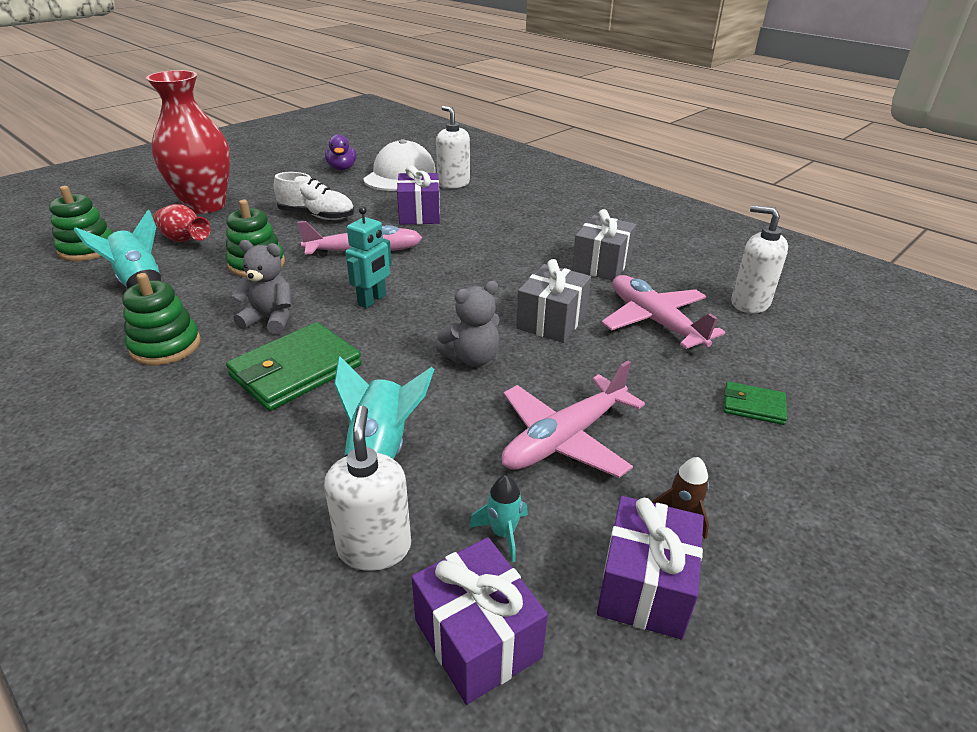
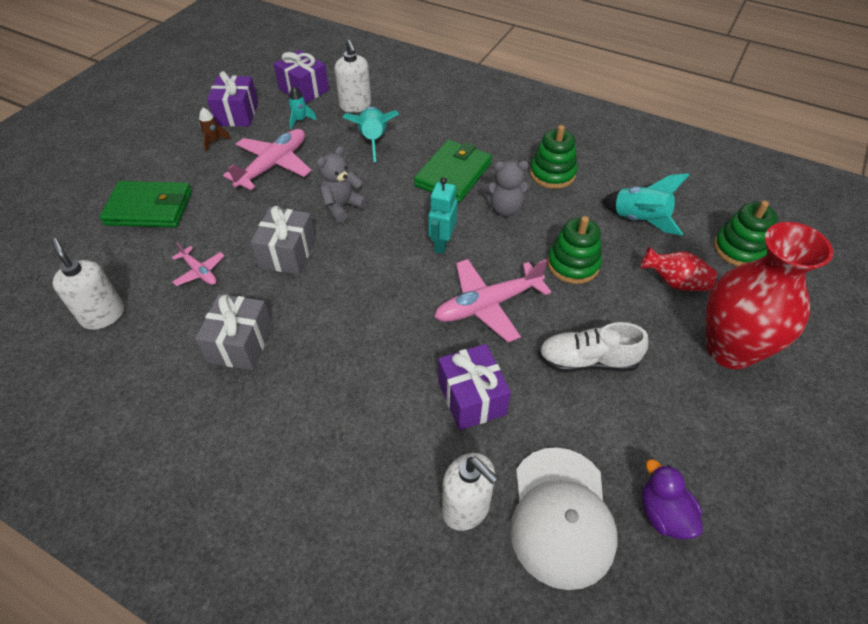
camera: 165 degrees right, 15 degrees up
pink plane [601,275,725,349] -> pink plane [172,242,225,286], size x0.53
green wallet [724,381,787,425] -> green wallet [100,181,192,227], size x1.94
white soap dispenser [731,205,788,313] -> white soap dispenser turned 150 degrees counterclockwise [51,238,124,330]

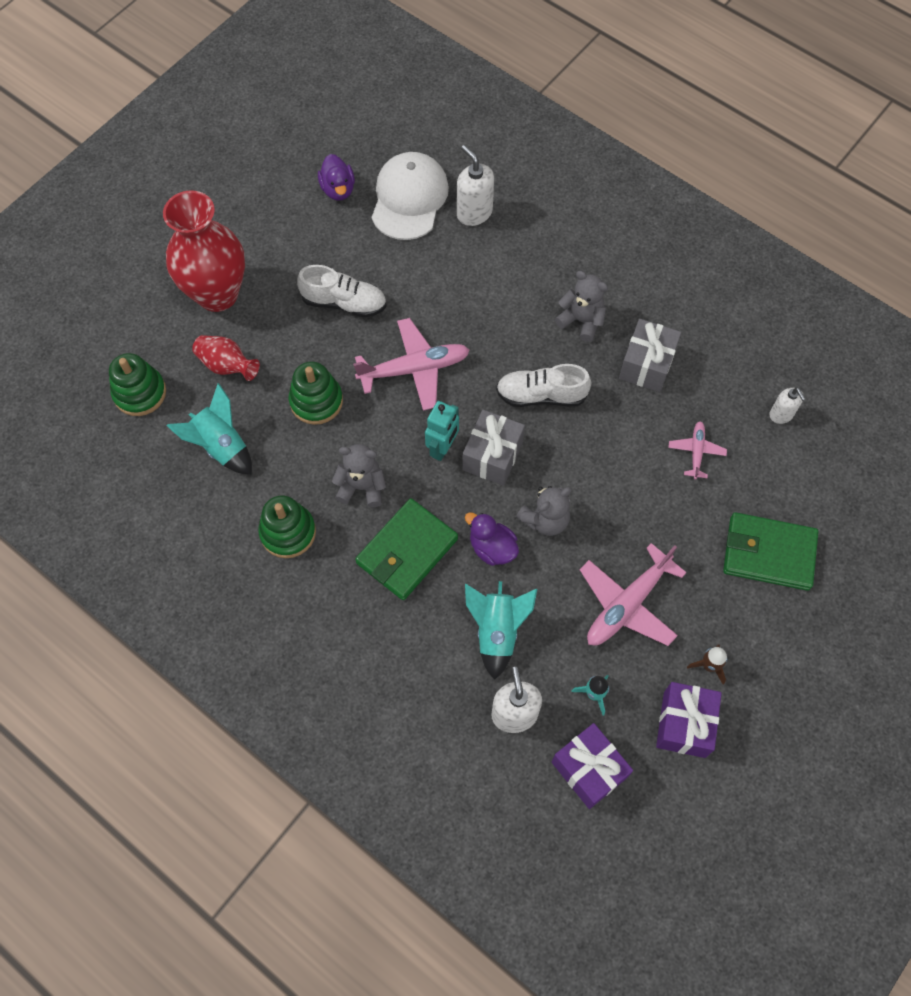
camera: 170 degrees left, 15 degrees up
white soap dispenser [51,238,124,330] -> white soap dispenser [769,387,806,424], size x0.63
pink plane [172,242,225,286] -> pink plane turned 45 degrees clockwise [668,421,727,480]
grey gift [250,206,316,275] -> grey gift moved to [462,410,525,486]
purple gift [438,344,511,430] -> none
none -> purple duck [465,512,519,566]
none -> white shoe [496,364,591,407]
none -> grey teddy bear [555,271,608,342]

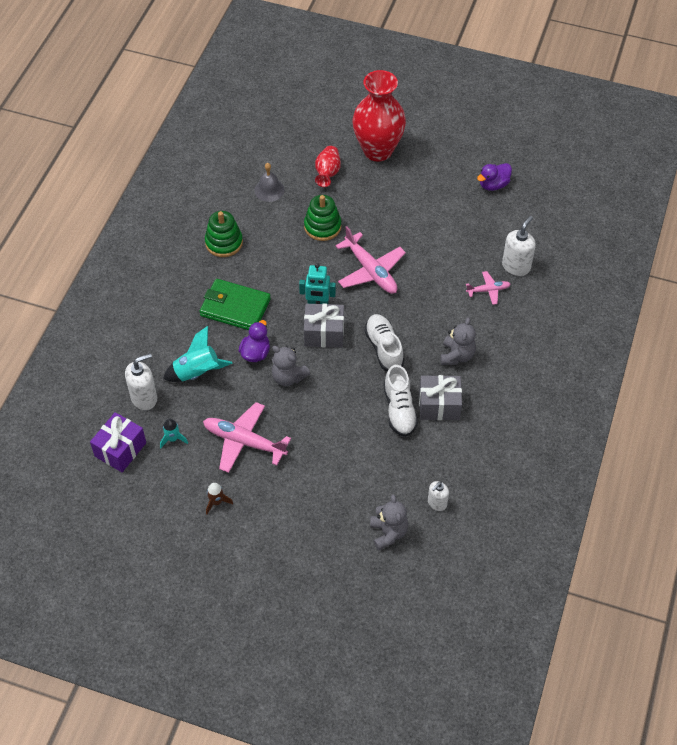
camera: 70 degrees right, 10 degrees down
green stacking toy [109,353,166,416] -> none
turquoise rocket [166,383,252,475] -> grey bell [254,163,285,202]
white shoe [297,265,387,318] -> white shoe moved to [384,365,418,437]
grey teddy bear [332,444,386,507] -> grey teddy bear moved to [370,494,408,550]
white cap [372,152,449,240] -> none
purple gift [656,682,722,758] -> none
pink plane [668,421,727,480] -> pink plane moved to [466,271,511,305]
green wallet [723,512,819,591] -> none

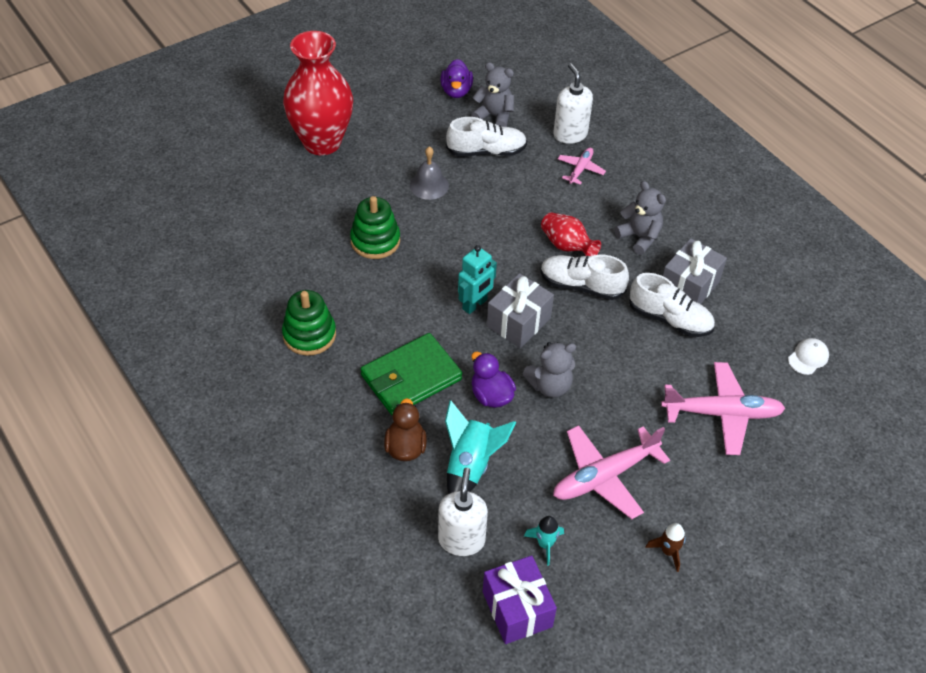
camera: 55 degrees left, 5 degrees down
grey bell [254,163,285,202] -> grey bell moved to [410,146,449,200]
red vase [315,146,341,187] -> red vase moved to [541,212,601,256]
pink plane [335,226,406,294] -> pink plane moved to [661,362,786,455]
grey teddy bear [370,494,408,550] -> grey teddy bear moved to [471,62,514,127]
white soap dispenser [428,481,449,511] -> white cap [788,338,829,375]
none -> brown duck [384,398,427,461]
none -> white shoe [446,117,527,157]

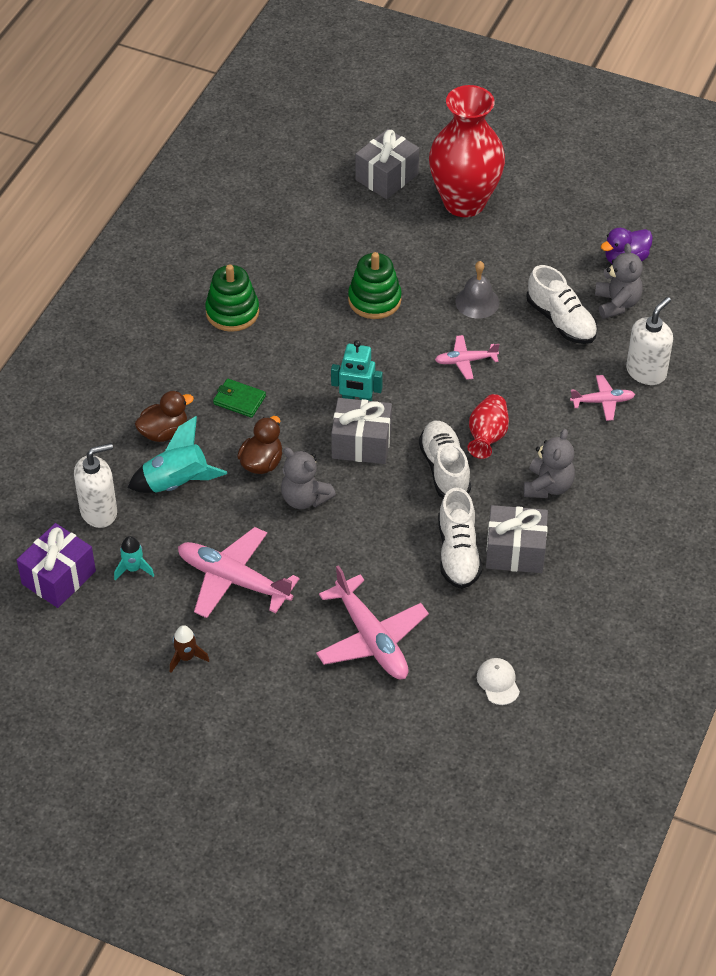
camera: 60 degrees right, 0 degrees up
green wallet [361,333,462,416] -> green wallet [213,379,266,418], size x0.52
purple duck [471,352,516,408] -> brown duck [237,416,282,474]
white cap [788,338,829,375] -> white cap turned 120 degrees counterclockwise [477,658,520,705]
none -> grey gift [355,129,419,199]
none -> pink plane [435,335,499,380]

